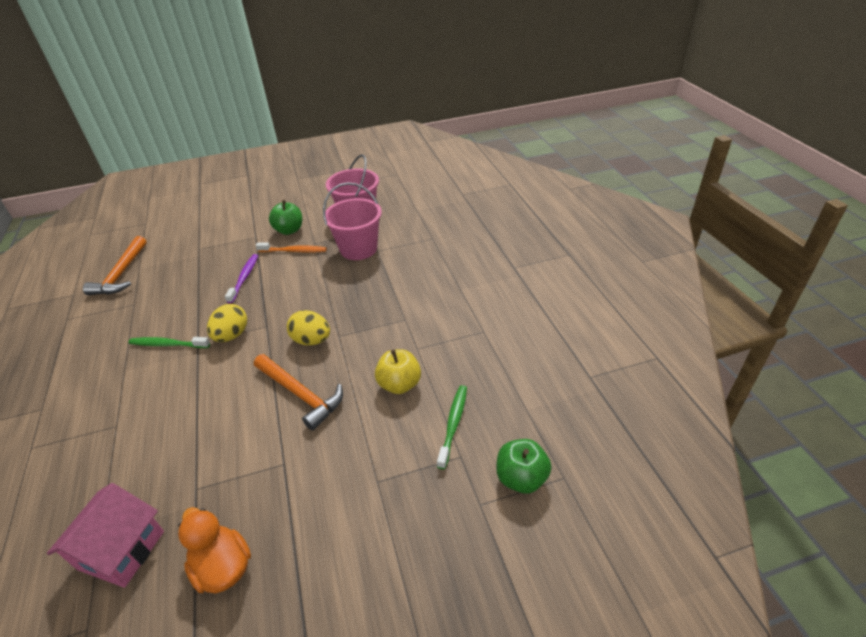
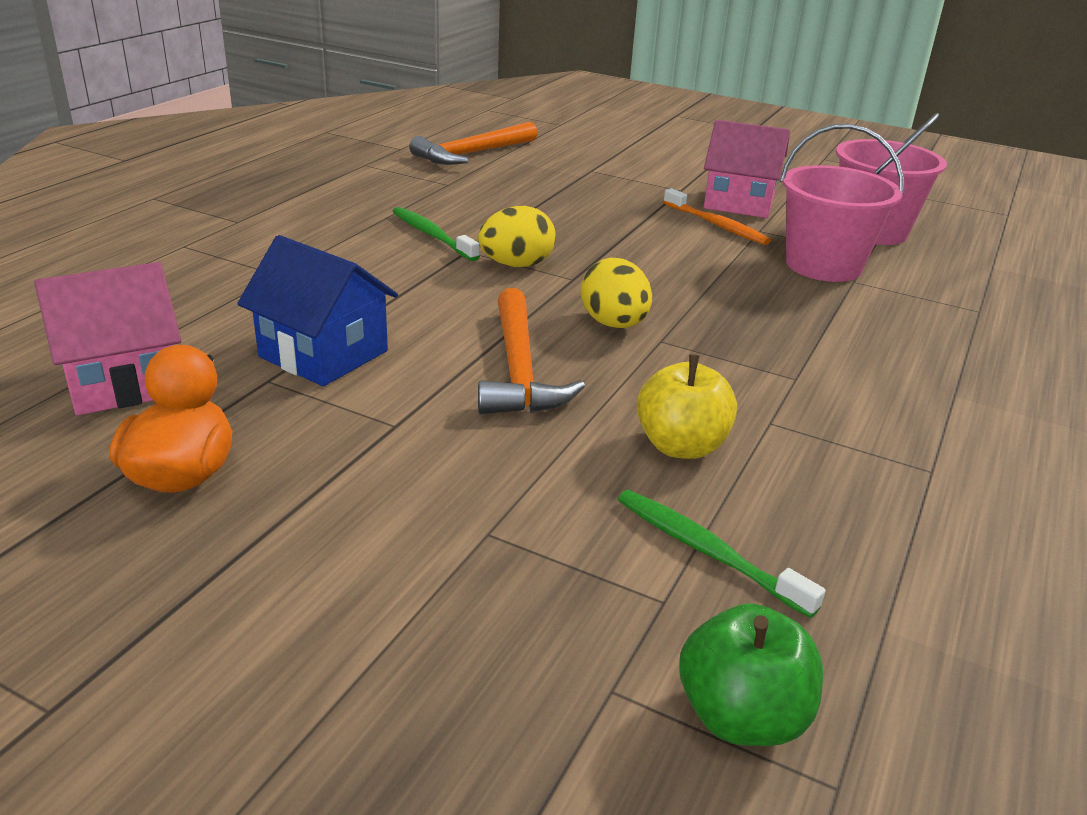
camera: 40 degrees right, 10 degrees down
purple toothbrush [225,254,258,304] -> none
green apple [269,200,302,235] -> pink house [704,120,790,218]
green toothbrush [437,385,467,469] -> green toothbrush turned 105 degrees counterclockwise [618,490,826,618]
none -> blue house [237,235,398,386]

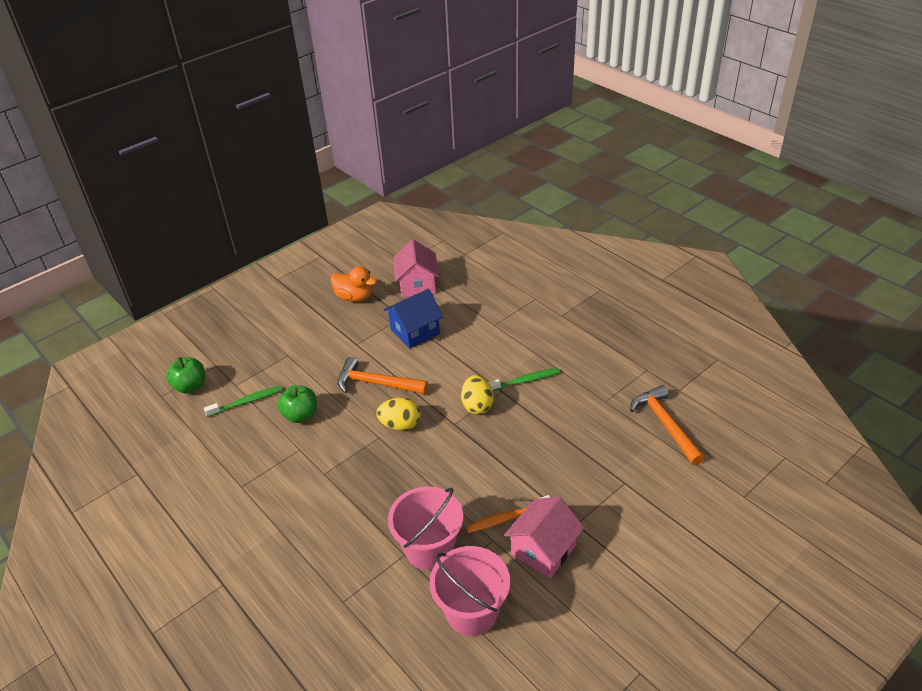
camera: 115 degrees right, 10 degrees up
yellow apple [637,354,737,459] -> green apple [278,385,317,423]

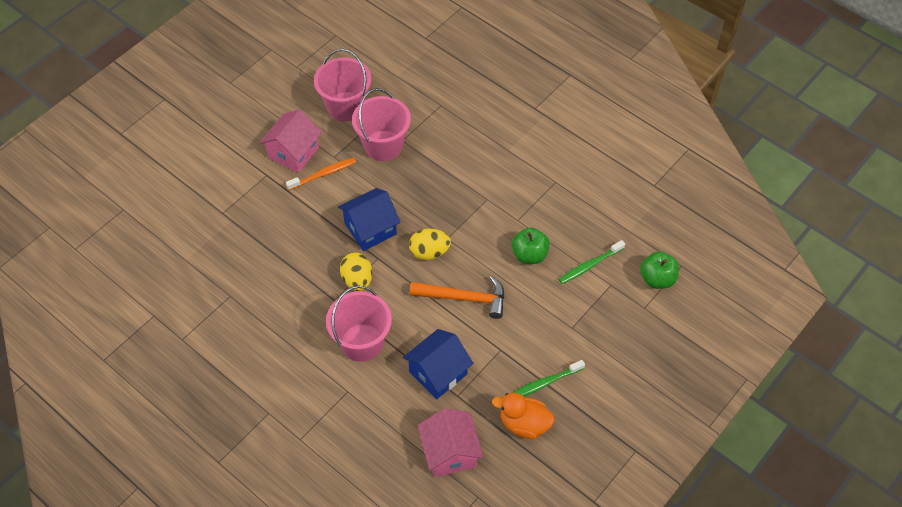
camera: 170 degrees right, 15 degrees up
green toothbrush [488,368,560,391] -> green toothbrush moved to [513,360,585,397]
orange hammer [630,385,705,465] -> none
none -> pink bucket [326,286,392,362]
none -> blue house [338,188,400,251]

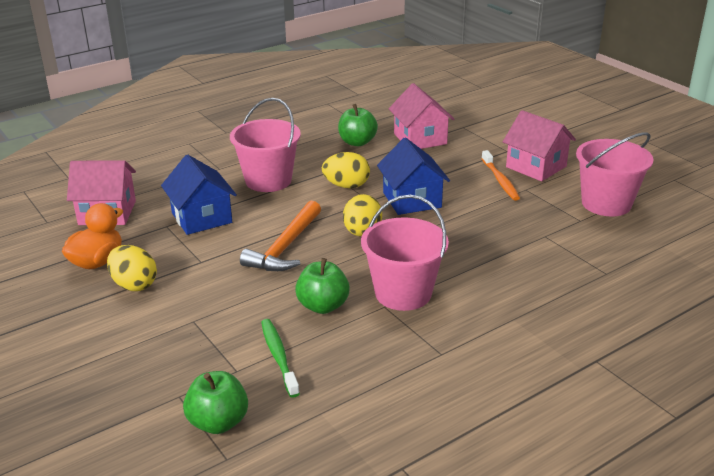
camera: 105 degrees right, 25 degrees down
pink bucket [352,88,411,161] -> pink bucket moved to [361,195,449,311]
green toothbrush [513,360,585,397] -> yellow egg [107,245,157,291]
none -> green apple [338,104,378,146]
none -> pink house [389,83,454,149]

